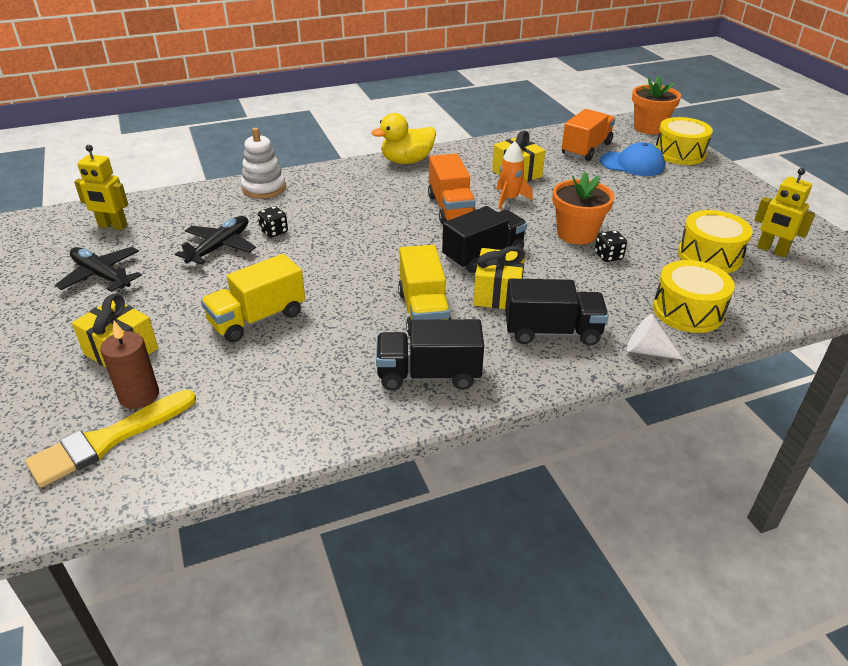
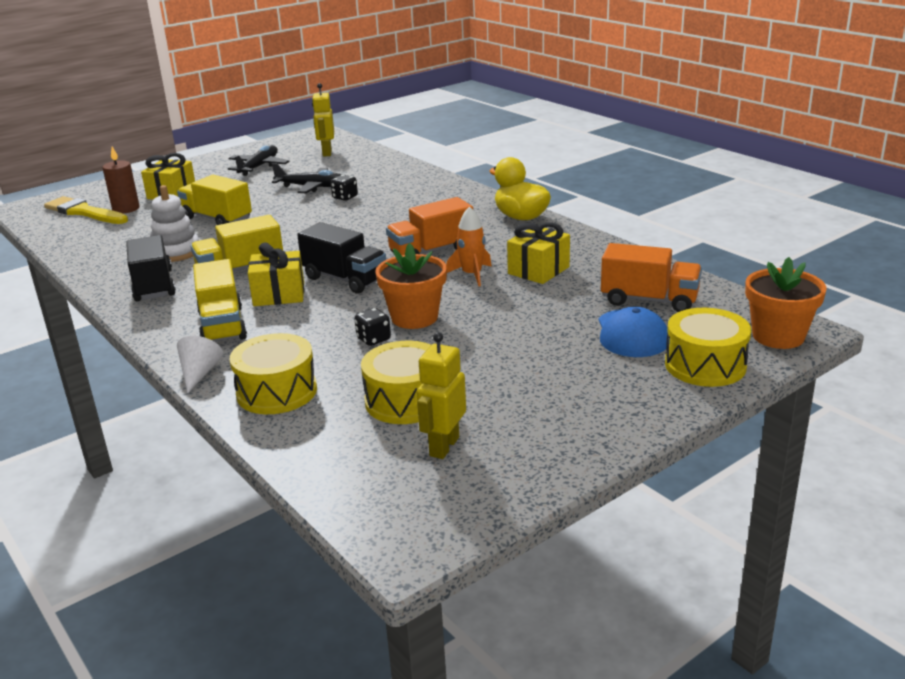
camera: 75 degrees right, 10 degrees down
white stacking toy [241,128,286,199] -> white stacking toy moved to [150,185,199,262]
black truck [505,279,609,346] -> yellow truck [193,259,247,341]

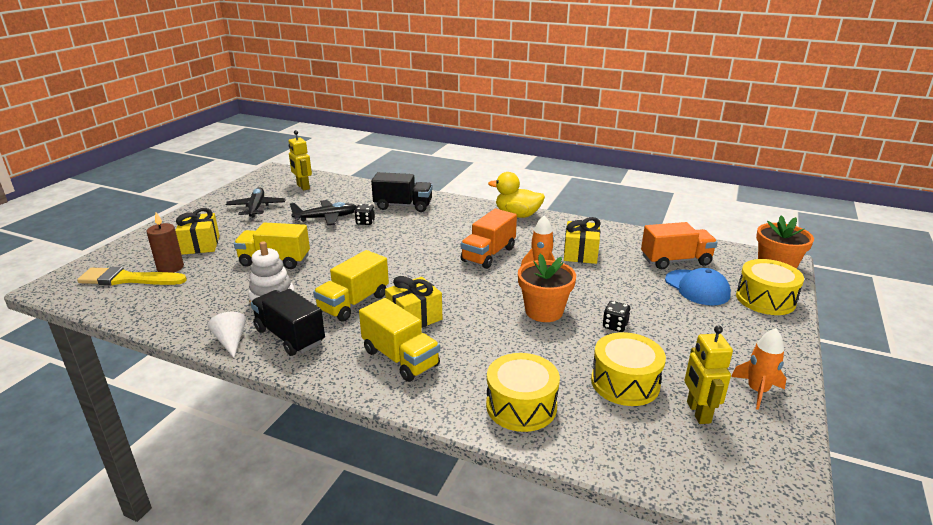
camera: 30 degrees left, 0 degrees up
white cone [177,336,223,393] -> white cone moved to [207,312,246,358]
black truck [297,222,386,294] -> black truck moved to [371,172,433,212]
black dice [354,308,391,346] -> black dice moved to [602,301,631,332]
none -> orange rocket [731,328,787,410]

